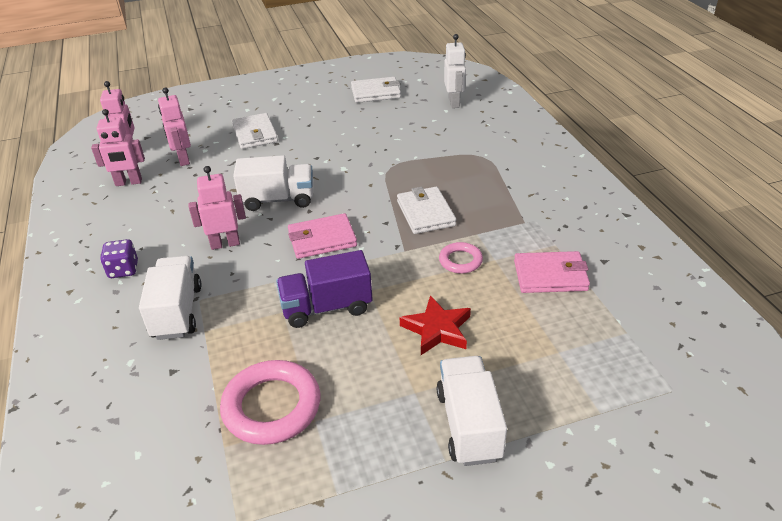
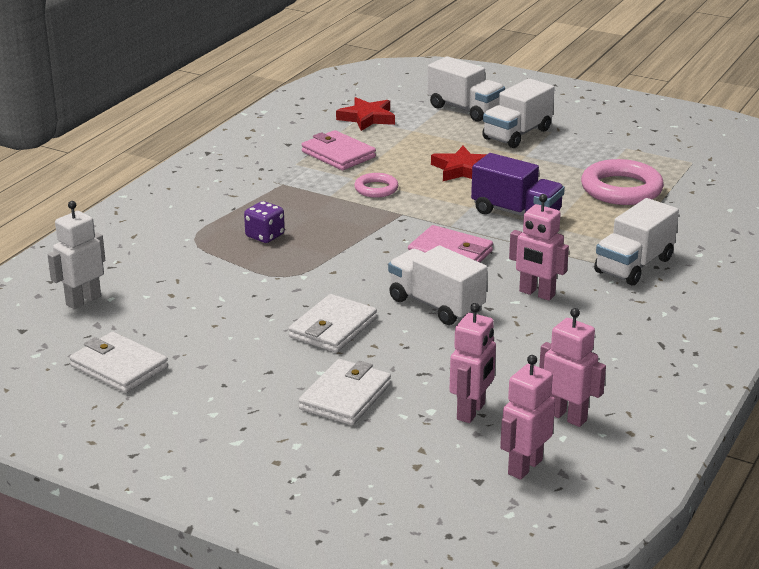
camera: 135 degrees left, 10 degrees down
purple dice [100,239,138,278] -> purple dice moved to [244,201,285,243]
white wallet [397,187,456,234] -> white wallet moved to [289,294,377,353]
none -> red star [336,97,395,131]
none -> white truck [427,56,505,122]

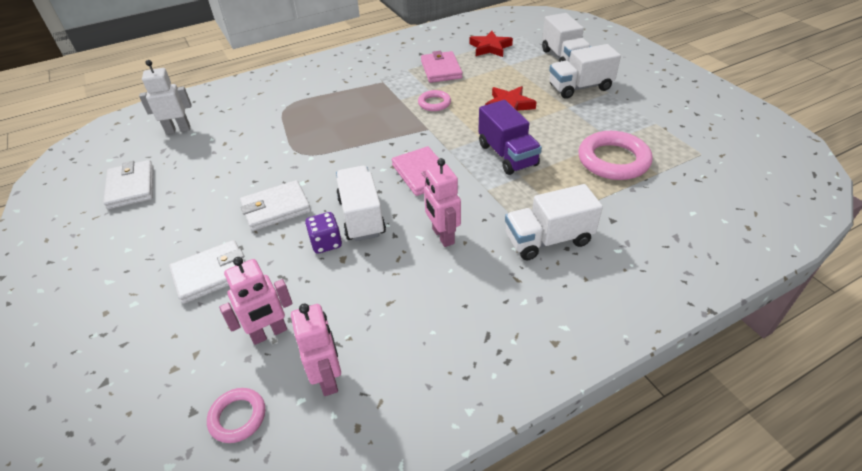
camera: 35 degrees right, 15 degrees up
purple dice [244,201,285,243] -> purple dice moved to [305,212,342,254]
pink robot [500,355,555,480] -> pink ring [207,388,265,443]

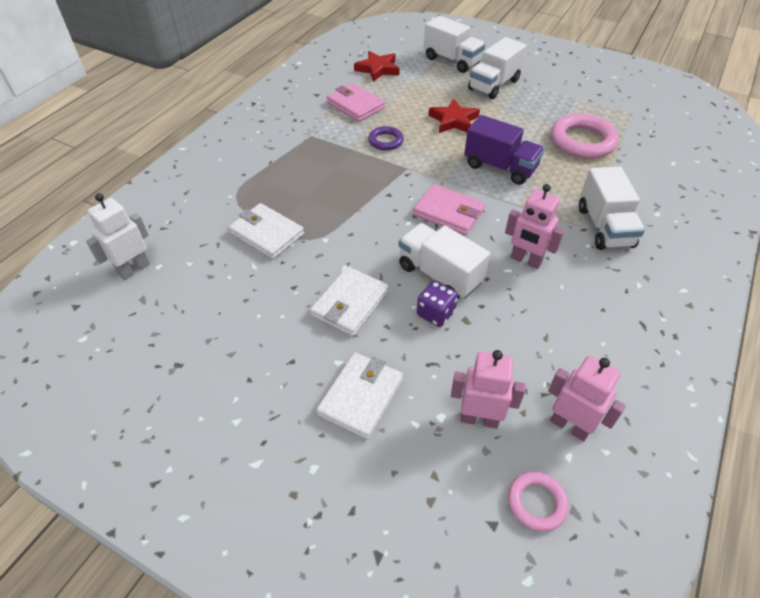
camera: 35 degrees left, 5 degrees up
white wallet [103,160,154,209] -> white wallet moved to [228,203,304,259]
pink robot [219,257,293,345] -> pink robot turned 105 degrees counterclockwise [451,350,525,429]
pink ring [418,90,451,111] -> purple ring [368,126,404,150]
white truck [505,184,603,260] -> white truck turned 45 degrees counterclockwise [579,167,645,250]

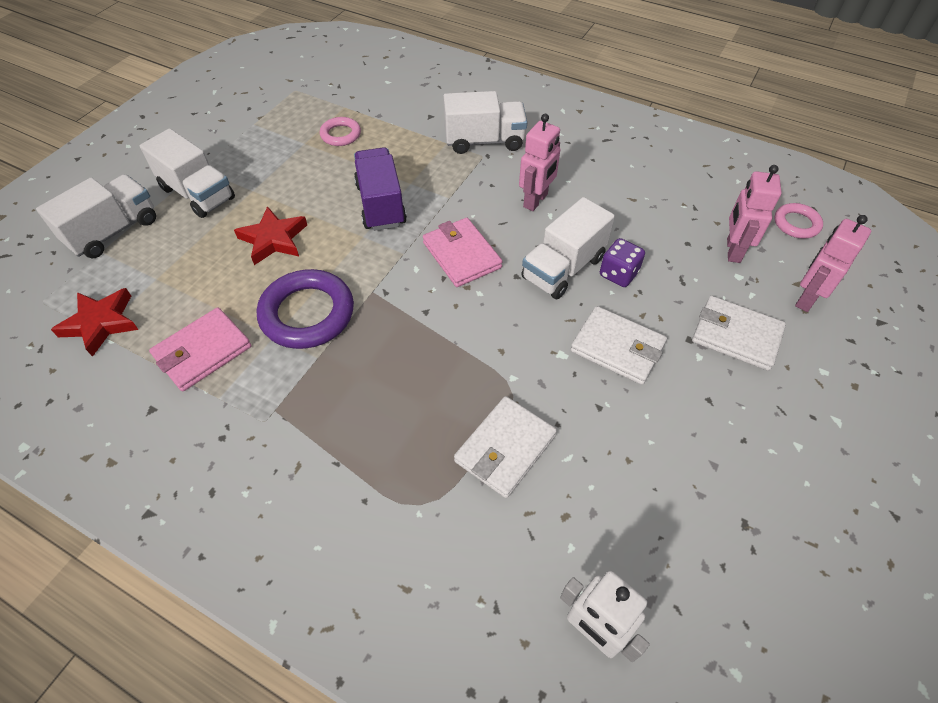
camera: 90 degrees left, 5 degrees up
purple ring [368,126,404,150] -> purple ring [257,269,354,349], size x1.85
pink wallet [413,184,485,235] -> pink wallet turned 60 degrees counterclockwise [423,218,503,287]
purple truck [464,115,544,185] -> purple truck turned 45 degrees counterclockwise [354,147,407,231]
pink robot [548,356,626,441] -> pink robot moved to [795,215,871,312]
pink ring [551,114,619,159] -> pink ring [320,117,361,146], size x0.54

